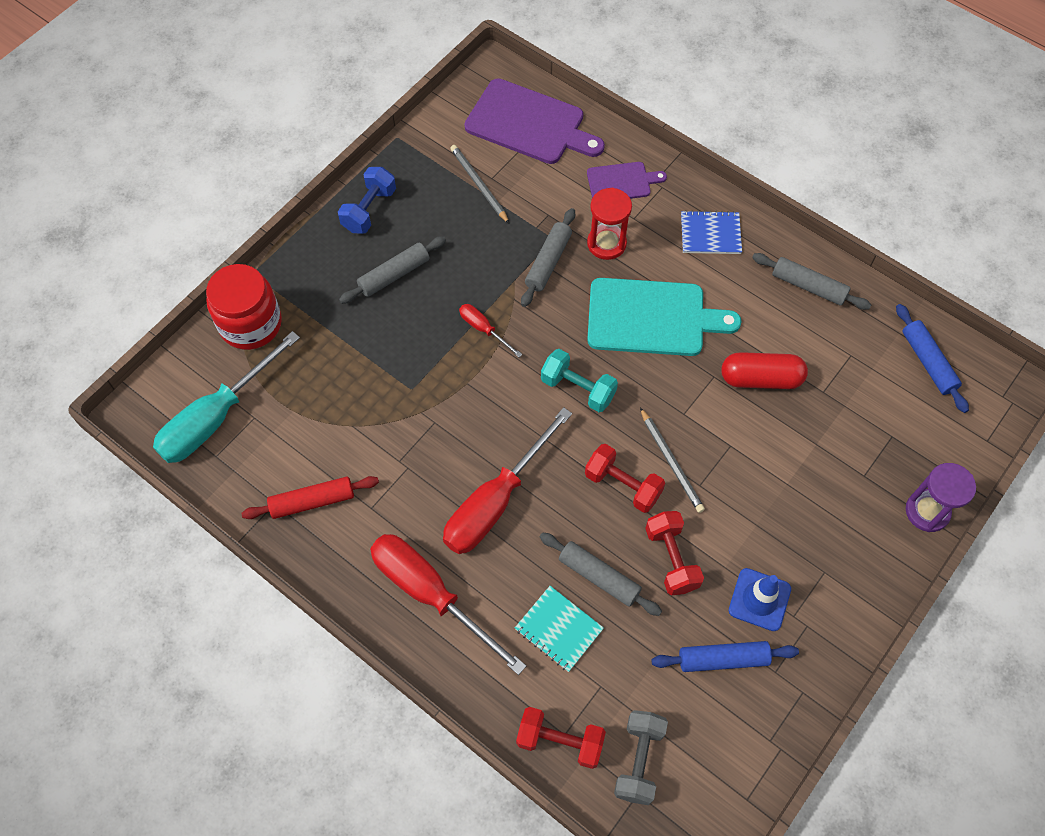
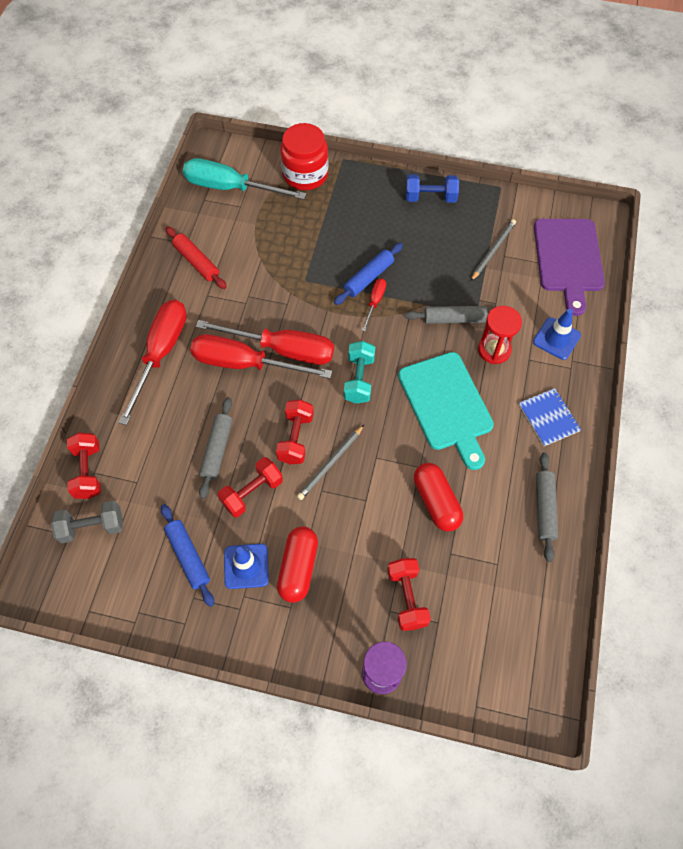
camera: 65 degrees right, 0 degrees up
grey rolling pin [339,236,446,304] -> none
turquoise notebook [515,586,604,672] -> none
purple cutting board [587,162,667,199] -> blue traffic cone [533,309,581,360]
blue rolling pin [896,304,969,413] -> blue rolling pin moved to [334,243,403,305]
none -> red screwdriver [196,320,334,365]
none -> red capsule [277,526,318,603]
none -> red dumbbell [387,558,431,631]

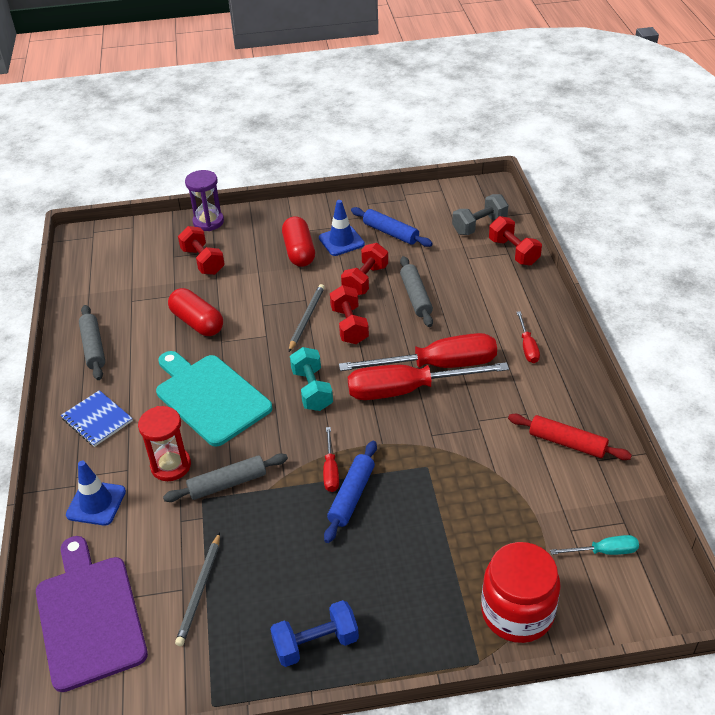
camera: 160 degrees right, 20 degrees down
red screwdriver [118,300,187,425] -> red screwdriver [517,311,540,363], size x0.47
turquoise screwdriver [183,158,306,200] -> turquoise screwdriver [550,535,639,555], size x0.47

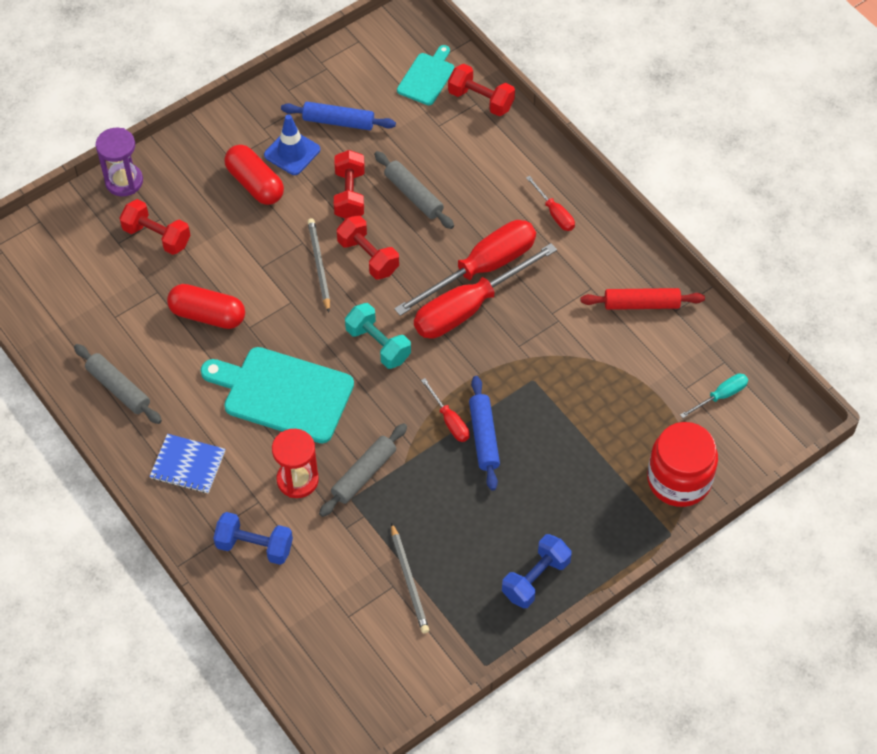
camera: 30 degrees left, 15 degrees up
purple cutting board [36,536,148,692] -> none
blue traffic cone [66,461,126,526] -> blue dumbbell [213,512,293,565]
grey dumbbell [452,194,508,235] -> turquoise cutting board [397,45,455,105]

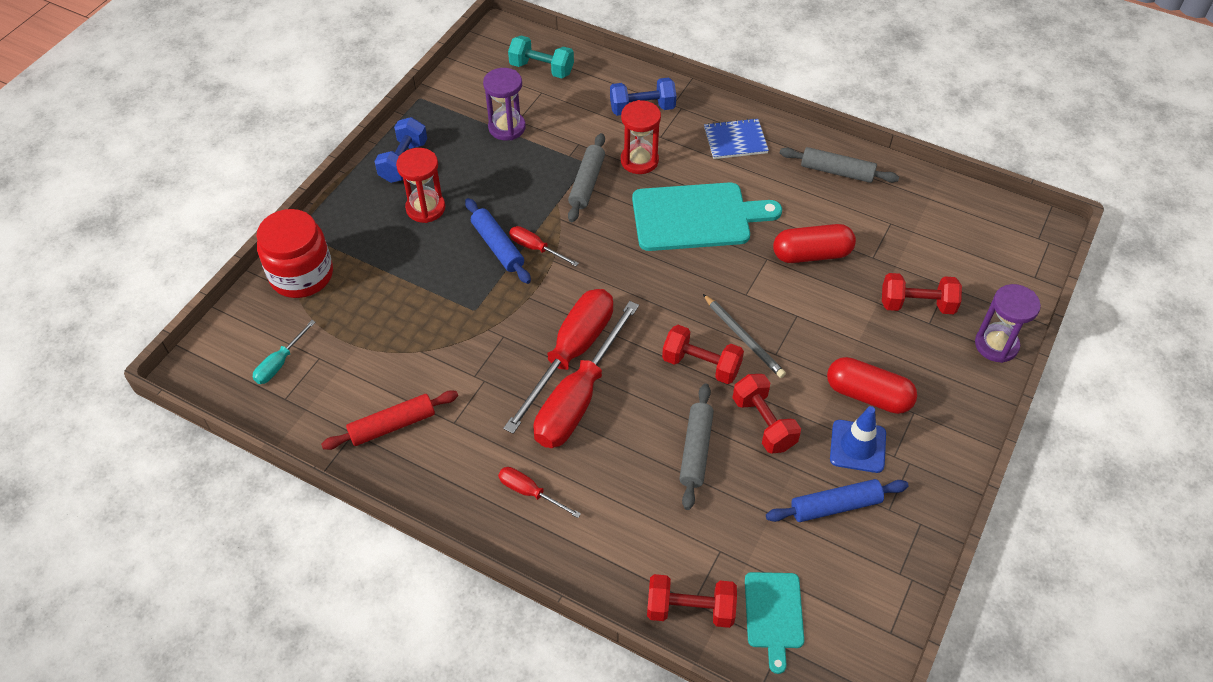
camera: 155 degrees right, 5 degrees down
turquoise dumbbell [345,303,411,369] -> turquoise dumbbell moved to [508,36,574,78]
grey rolling pin [374,151,454,229] -> grey rolling pin turned 75 degrees clockwise [679,384,714,510]
grey pencil [391,522,429,633] -> purple hourglass [483,68,526,141]
none -> red hourglass [396,148,445,223]

